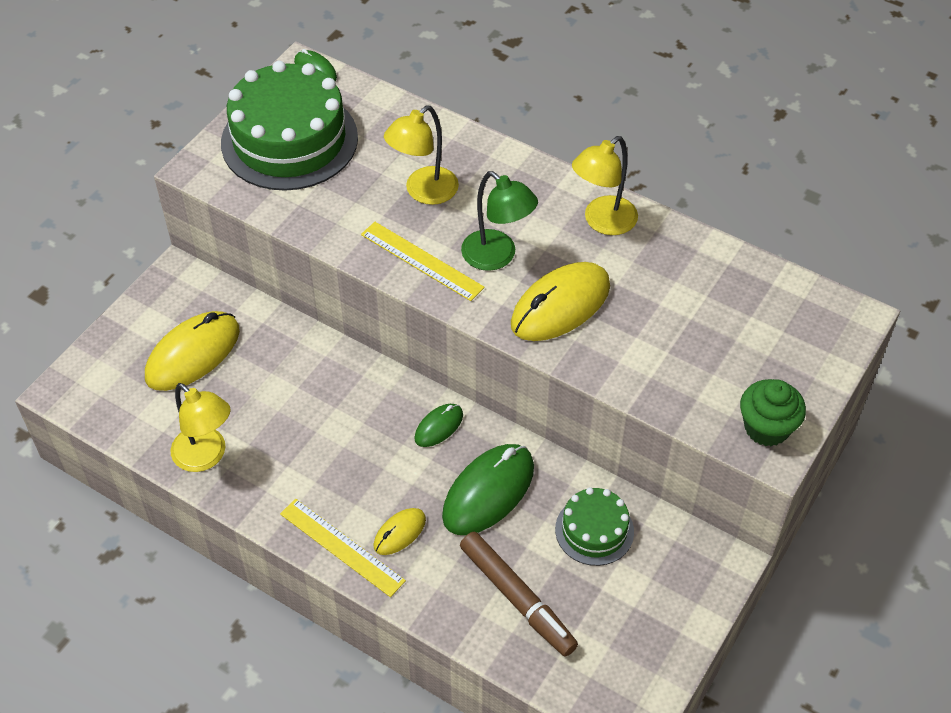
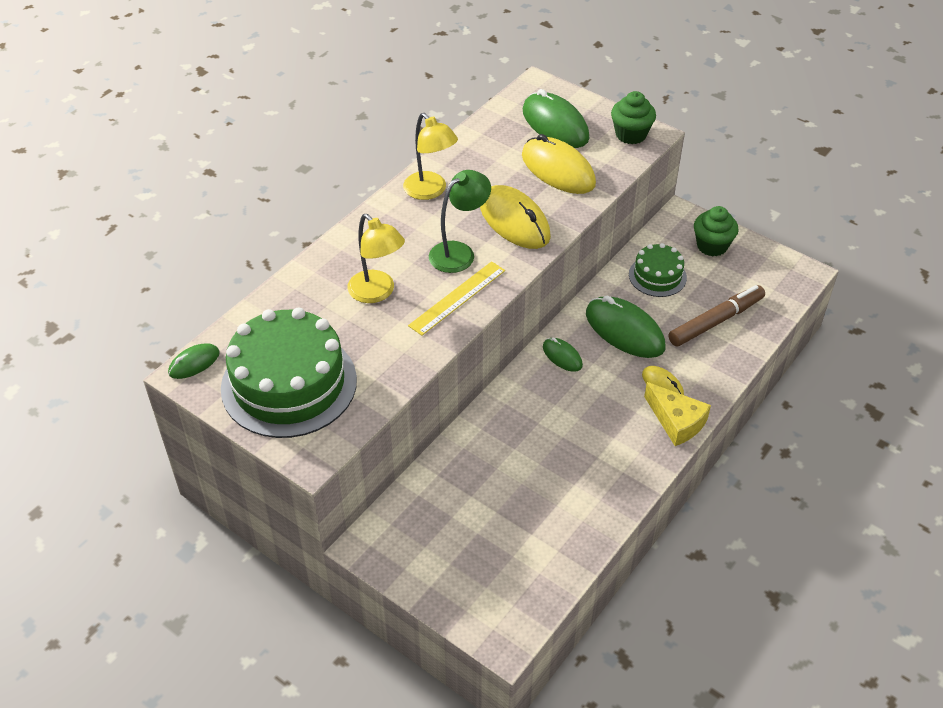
camera: 85 degrees left, 5 degrees down
yellow mouse [145,311,240,391] -> yellow mouse moved to [522,134,596,194]
yellow lamp [171,383,231,472] -> none
yellow ruler [280,499,406,597] -> yellow cheese [644,382,711,446]
none -> green mouse [523,89,589,148]
none -> green cupcake [694,206,739,256]

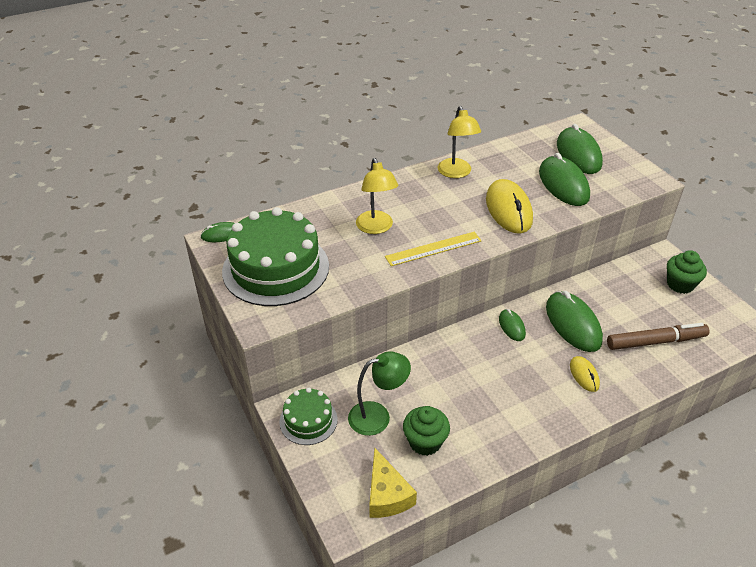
camera: 25 degrees right, 5 degrees down
green lamp [429,170,491,273] -> green lamp moved to [348,352,411,436]
yellow mouse [522,134,596,194] -> green mouse [539,153,590,206]
green cupcake [611,91,656,144] -> green cupcake moved to [403,406,450,456]
green cake [629,243,687,297] -> green cake moved to [279,388,338,445]
yellow cheese [644,382,711,446] -> yellow cheese moved to [369,448,417,518]

